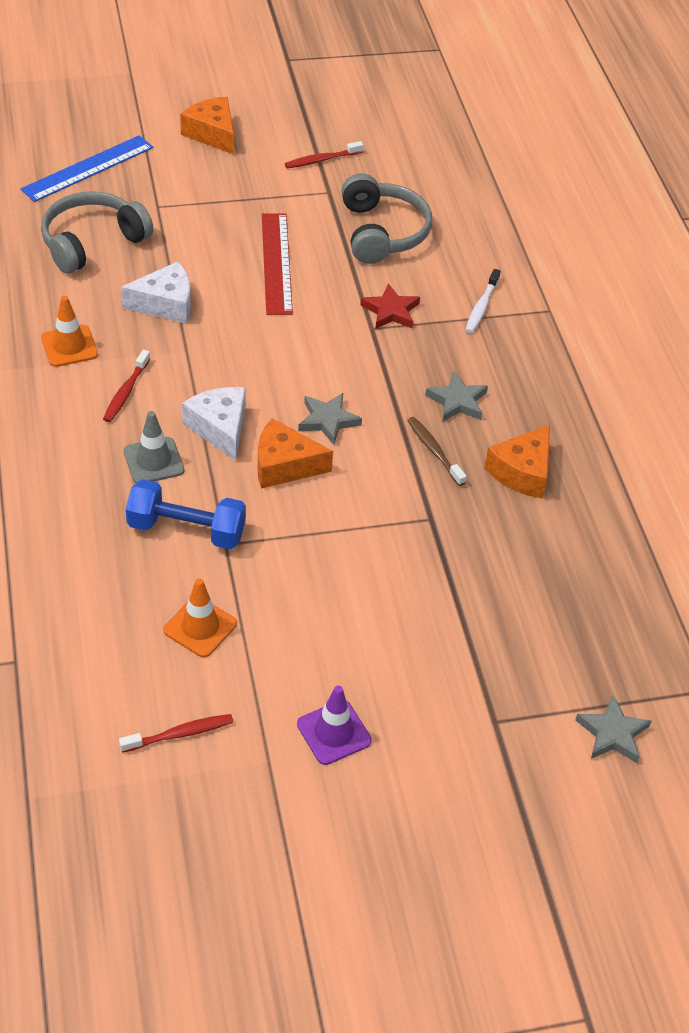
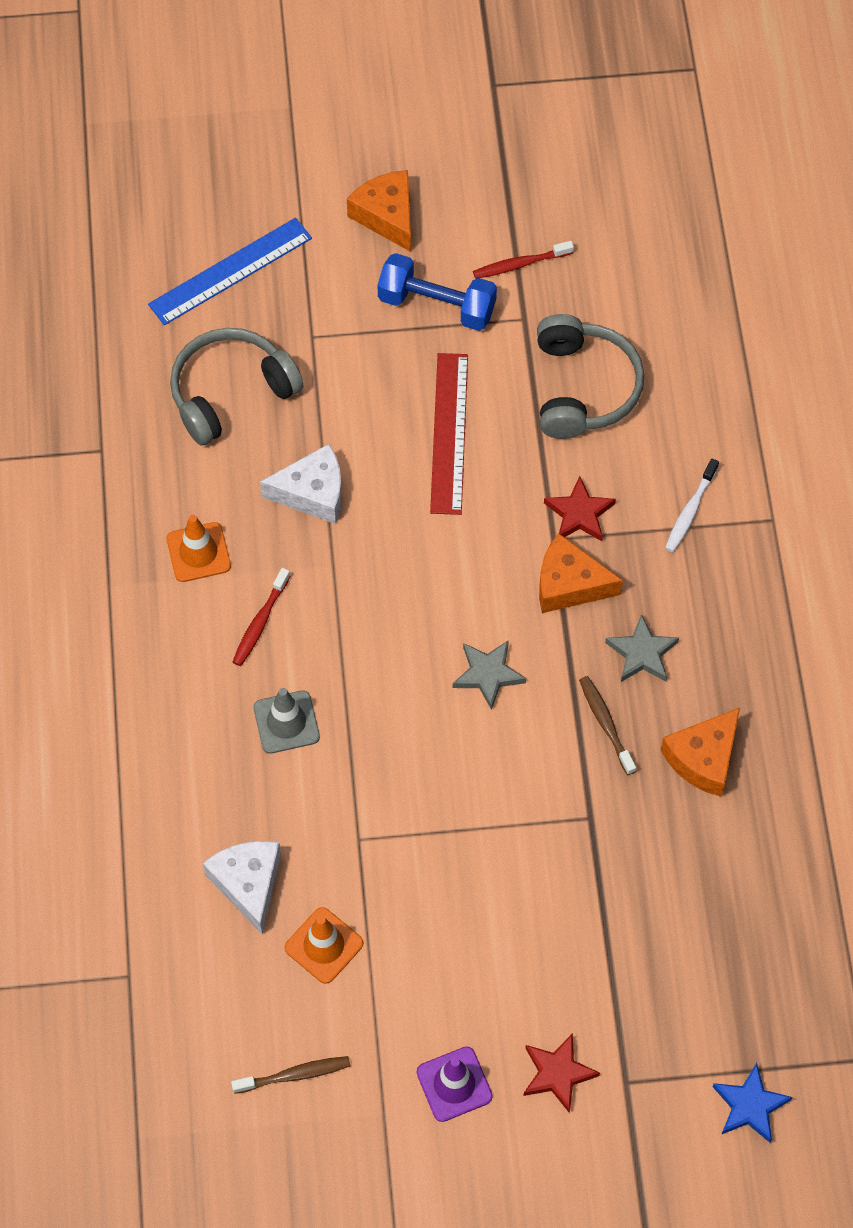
camera: 10 degrees right, 15 degrees up
red toothbrush [119,714,233,753] -> brown toothbrush [231,1056,350,1094]
blue dumbbell [126,479,246,549] -> blue dumbbell moved to [378,253,497,331]
white cheese [182,387,246,461] -> white cheese moved to [203,841,281,934]
orange cheese [258,418,333,489] -> orange cheese moved to [539,533,623,613]
grey star [575,695,651,763] -> blue star [713,1063,792,1143]
none -> red star [524,1033,600,1113]

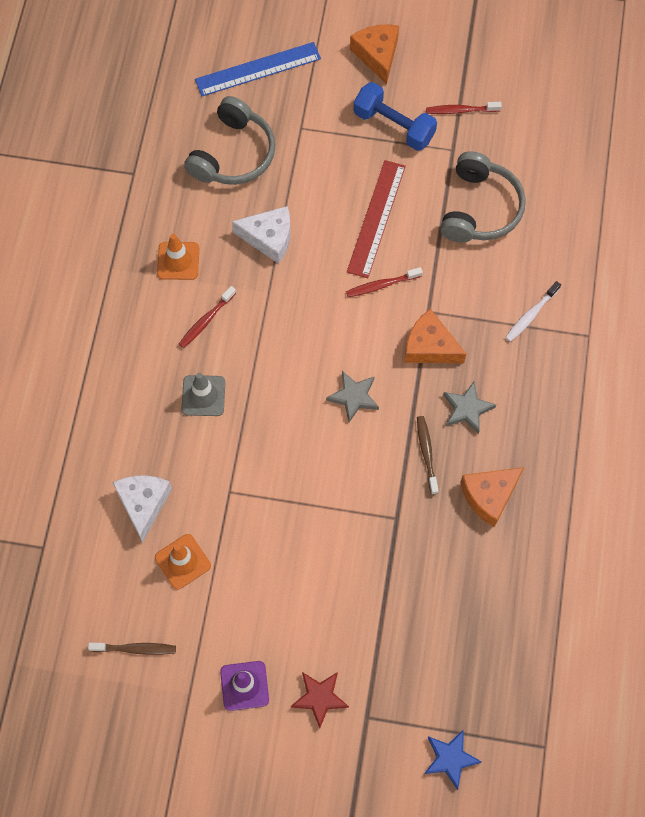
camera: 15 degrees right, 5 degrees up
grey headphones [170,328,304,446] -> grey headphones turned 135 degrees clockwise [184,96,275,185]
red star [544,476,616,541] -> none
none -> red toothbrush [346,267,423,297]

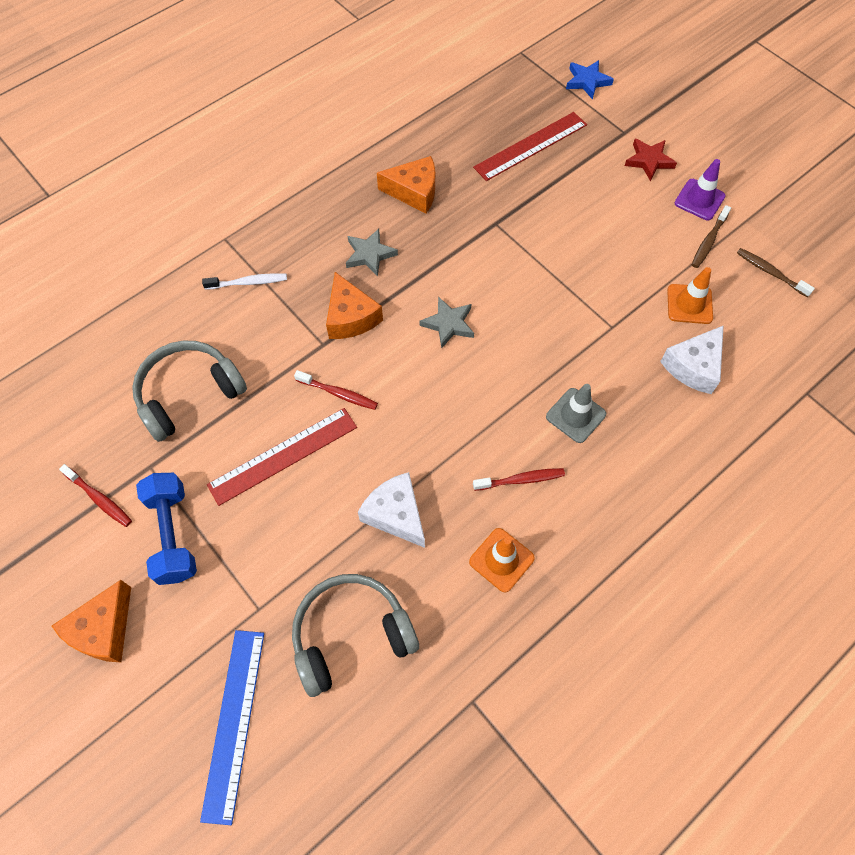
camera: 140 degrees left, 5 degrees down
blue ruler [195,42,321,96] -> blue ruler turned 75 degrees clockwise [200,630,264,825]
brown toothbrush [417,416,439,495] -> brown toothbrush moved to [692,205,731,268]
none -> red ruler [473,112,587,181]

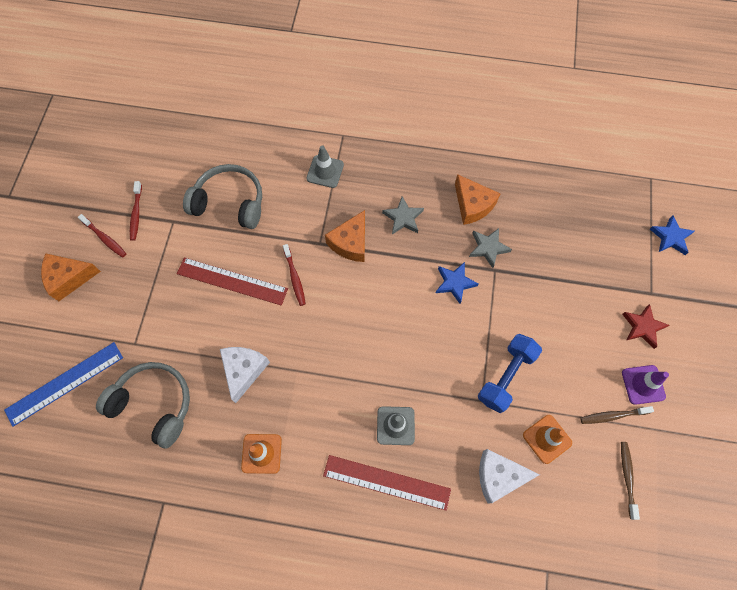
camera: 50 degrees right, 5 degrees up
blue dumbbell [136,473,197,585] -> blue dumbbell moved to [478,334,542,413]
white toothbrush [202,273,287,290] -> grey traffic cone [306,145,344,188]
grey star [420,297,474,349] -> grey star moved to [469,228,512,268]
red ruler [473,112,587,181] -> red ruler moved to [323,455,451,511]
red toothbrush [473,468,565,491] -> red toothbrush moved to [78,214,126,258]
none -> blue star [436,262,479,304]

